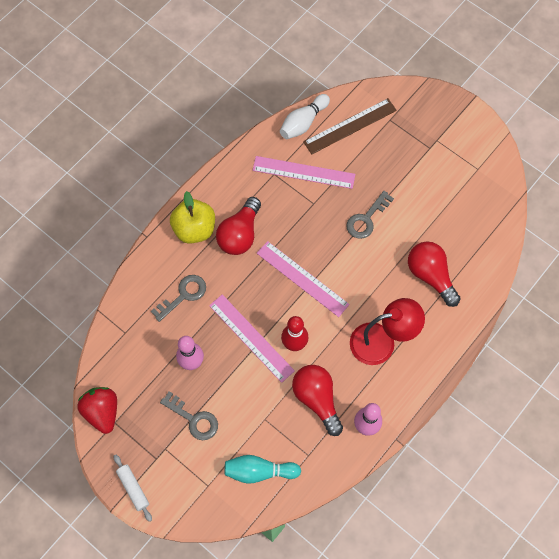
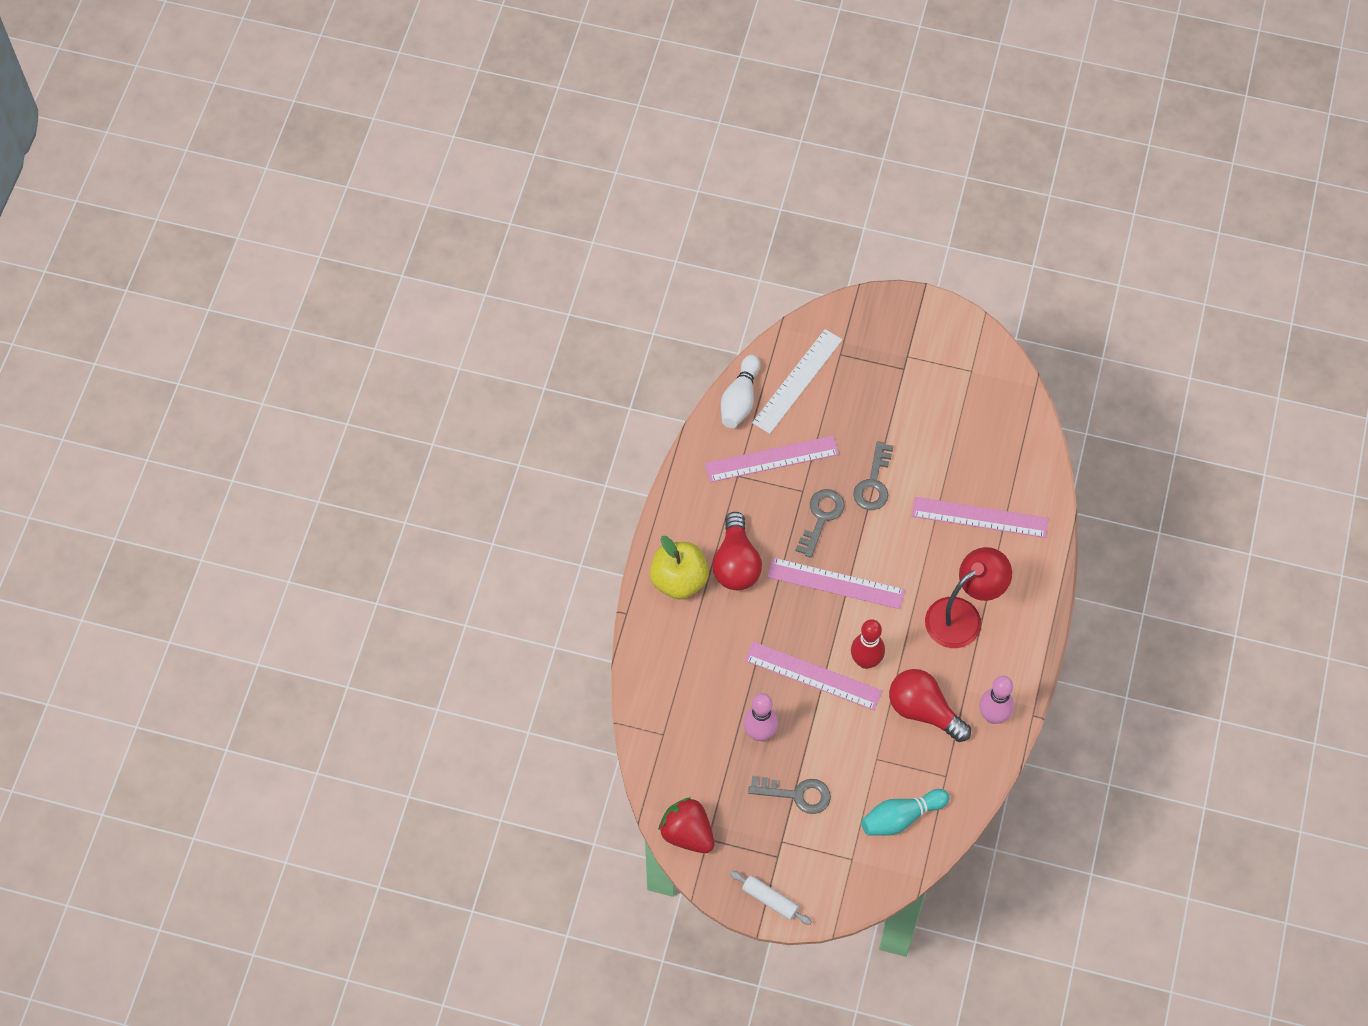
camera: 25 degrees left, 5 degrees down
grey key [151,275,206,322] -> grey key moved to [795,489,845,558]
brown ruler [303,98,397,154] -> white ruler [752,329,843,434]
red light bulb [408,242,461,307] -> pink ruler [912,497,1048,538]

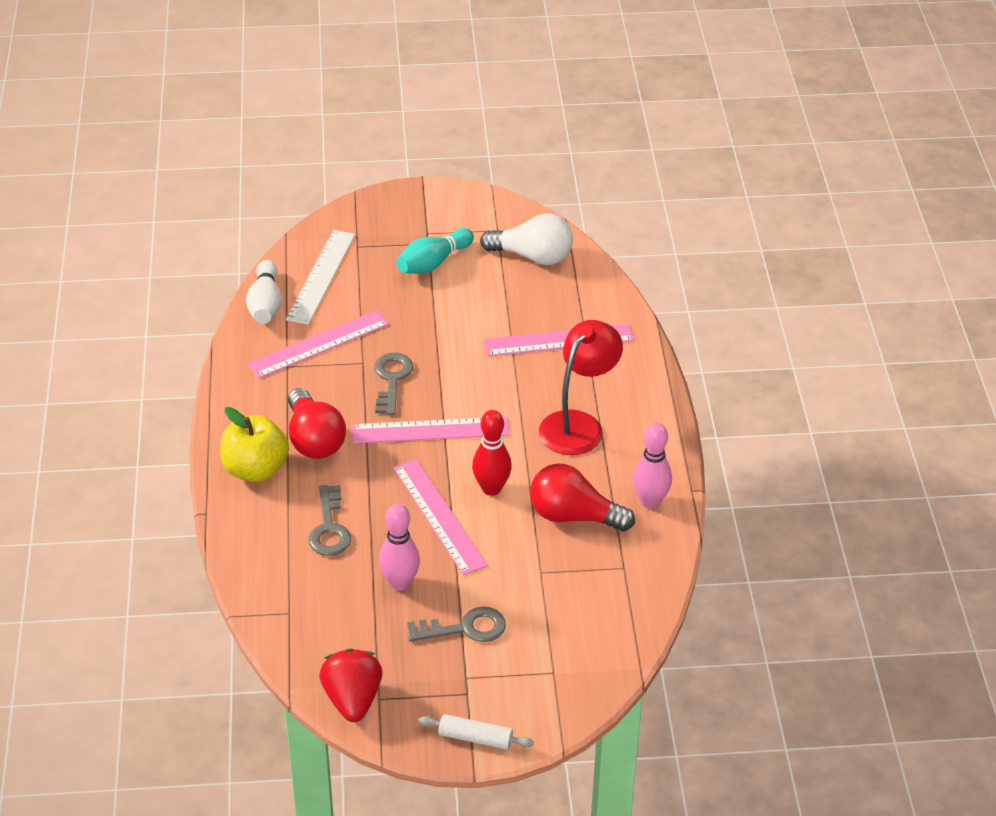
camera: 20 degrees left, 20 degrees down
red strawberry [659,797,714,853] -> red strawberry turned 60 degrees clockwise [319,648,383,722]
pink ruler [745,641,882,710] -> pink ruler turned 60 degrees clockwise [393,459,488,575]
grey key [853,441,893,510] -> grey key moved to [308,485,351,556]
turquoise bowling pin [861,789,950,836] -> turquoise bowling pin moved to [396,228,474,273]
none -> white light bulb [480,213,573,265]

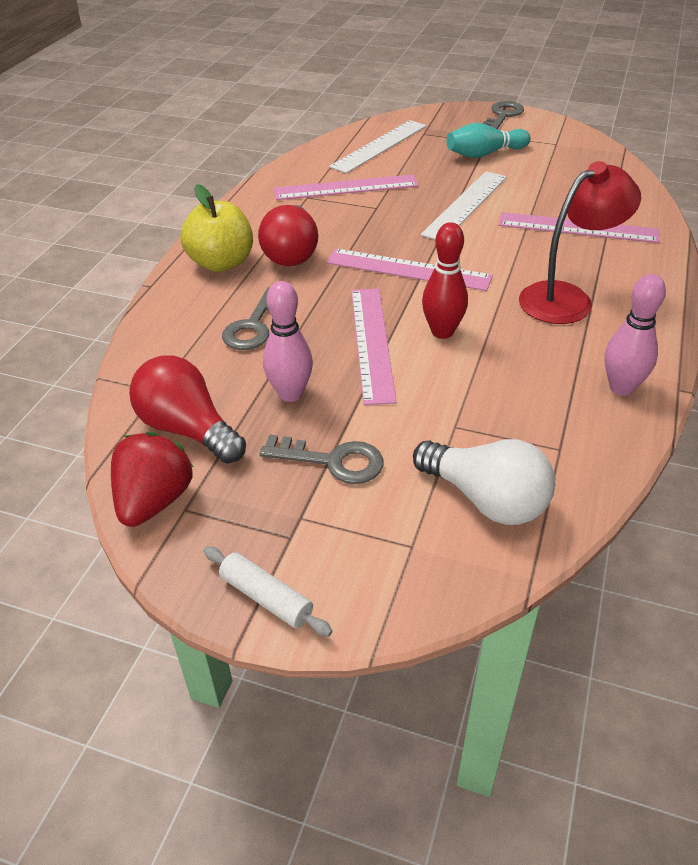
camera: 25 degrees right, 0 degrees up
white bowling pin [246,260,282,324] -> none
grey key [374,353,413,415] -> grey key moved to [483,101,524,129]
white light bulb [480,213,573,265] -> white light bulb moved to [413,439,555,525]
red light bulb [530,463,635,531] -> red light bulb moved to [129,355,246,464]
none -> white ruler [421,171,507,240]

